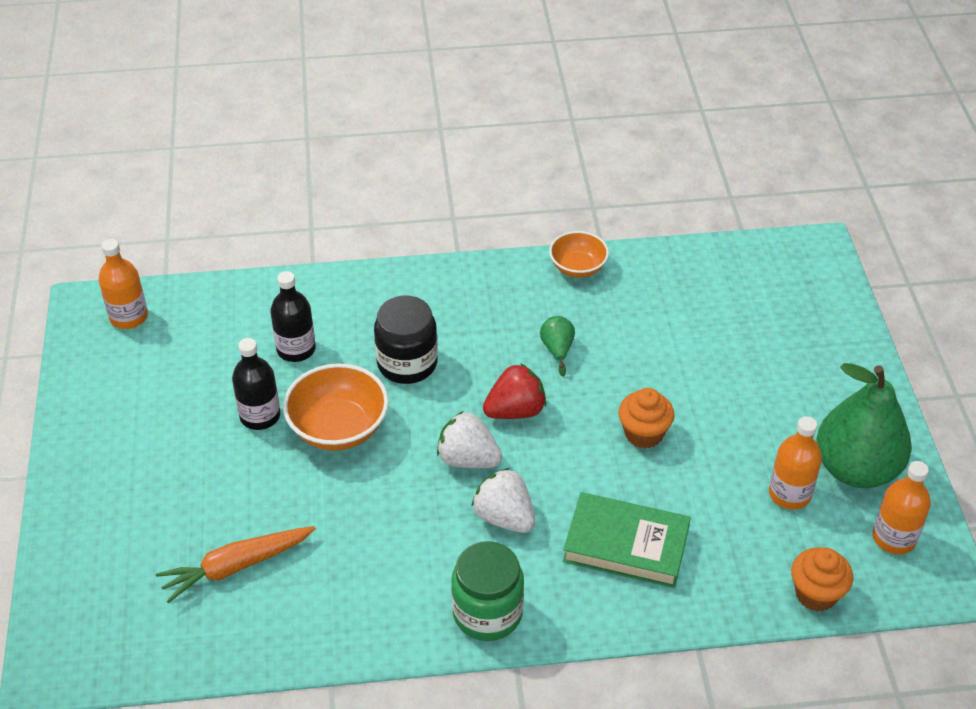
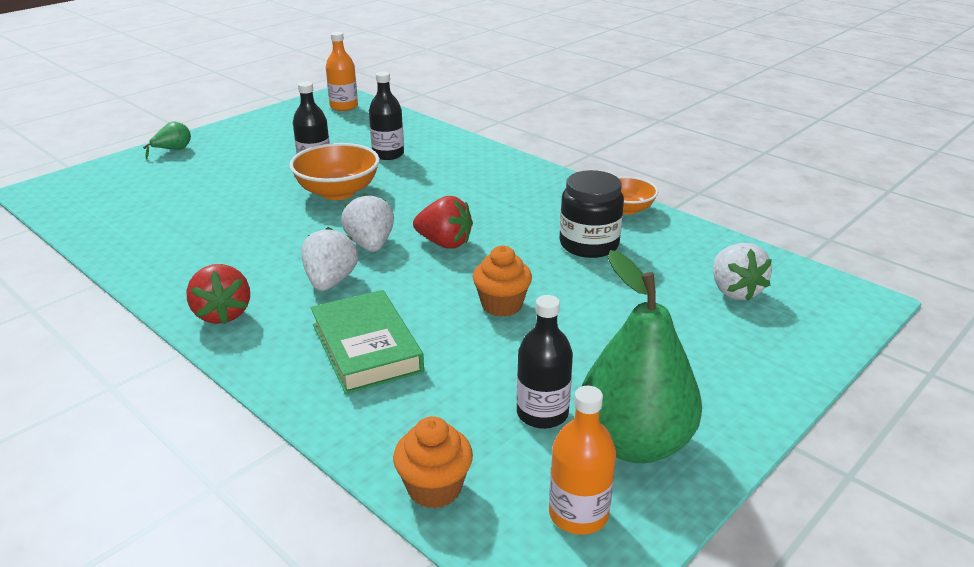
camera: 50 degrees right, 15 degrees down
orange carrot [156,526,316,603] -> none
black jar [374,296,438,384] -> black jar moved to [559,170,624,258]
green jar [451,541,524,641] -> red strawberry [186,264,250,324]
green pear [540,316,575,377] -> green pear moved to [143,121,191,159]
orange bottle [769,416,822,510] -> black bottle [517,295,573,429]
none -> white strawberry [713,243,772,301]

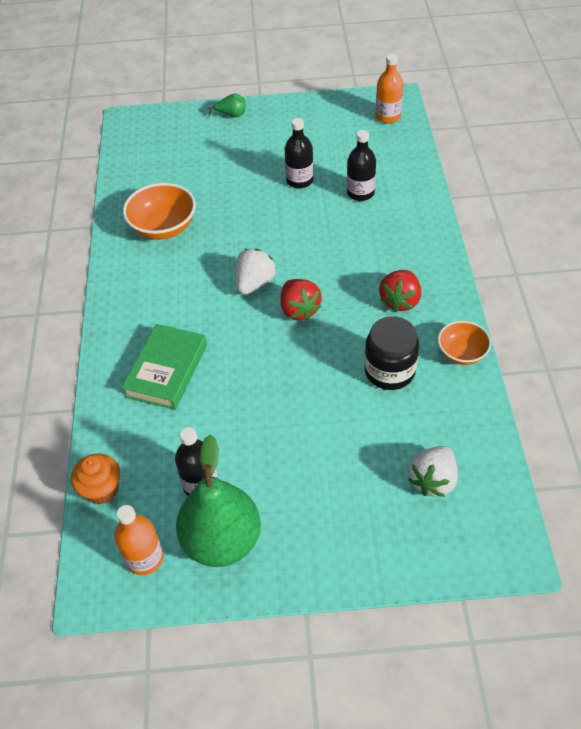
camera: 45 degrees right, 20 degrees up
red strawberry [186,264,250,324] -> red strawberry moved to [379,270,421,312]
orange bowl [289,143,380,200] -> orange bowl moved to [123,183,196,240]
white strawberry [301,227,358,291] -> none
orange cupcake [473,246,532,317] -> none

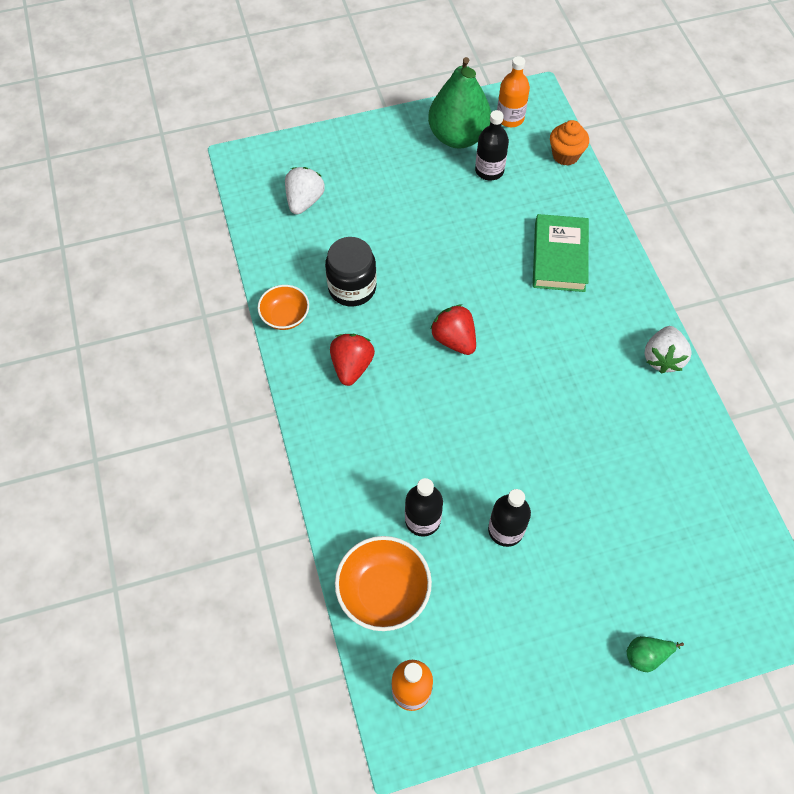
camera: 165 degrees right, 10 degrees up
orange bowl [123,183,196,240] -> orange bowl moved to [335,536,432,631]
white strawberry [236,249,276,295] -> white strawberry moved to [644,326,691,374]

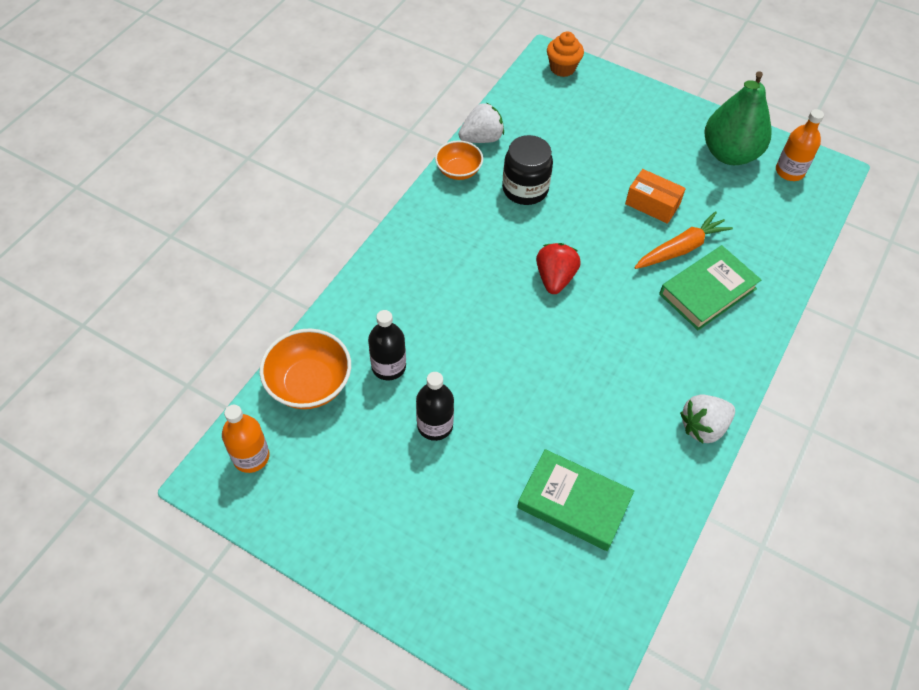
camera: 45 degrees right, 5 degrees down
white strawberry [285,167,325,214] -> white strawberry moved to [459,103,504,143]
red strawberry [330,334,375,386] -> none
black bottle [475,110,509,181] -> none
orange cupcake [550,120,589,166] -> orange cupcake moved to [547,31,584,77]
green pear [627,636,684,672] -> none
none -> green book [517,449,634,551]
none -> orange box [625,169,686,224]
none -> orange carrot [634,211,733,269]

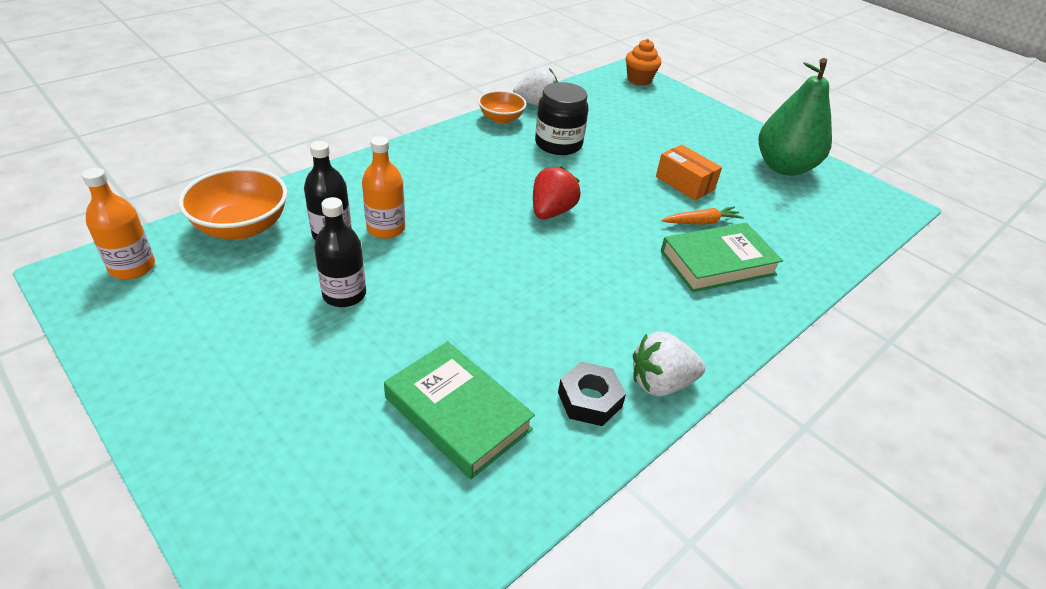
camera: 15 degrees right, 15 degrees down
orange carrot [634,211,733,269] -> orange carrot [661,206,744,225], size x0.66
orange bottle [776,109,824,181] -> orange bottle moved to [362,136,405,239]
none -> black nut [558,362,626,426]

